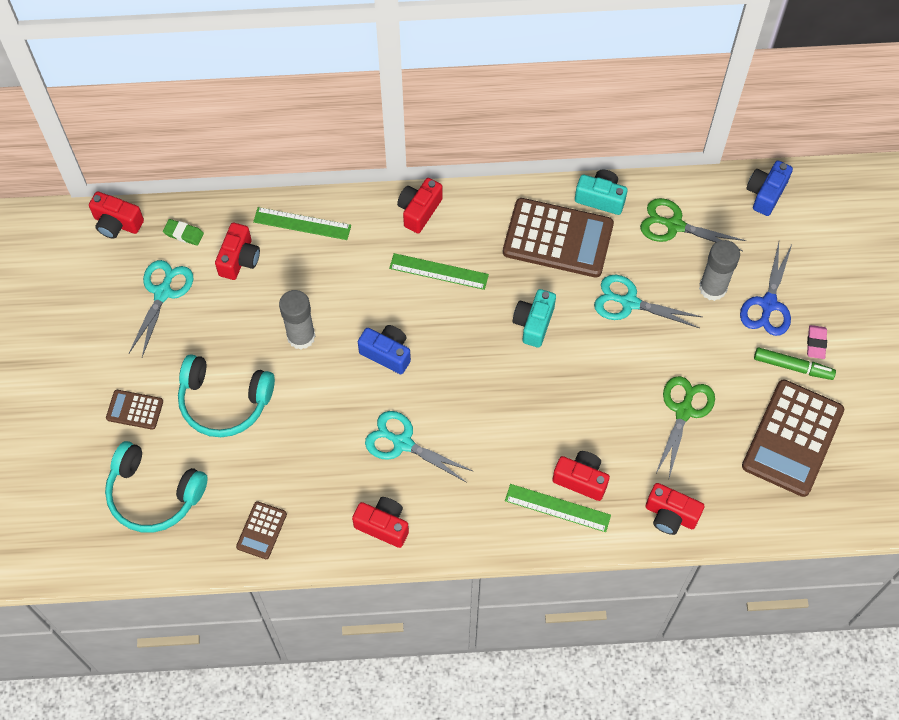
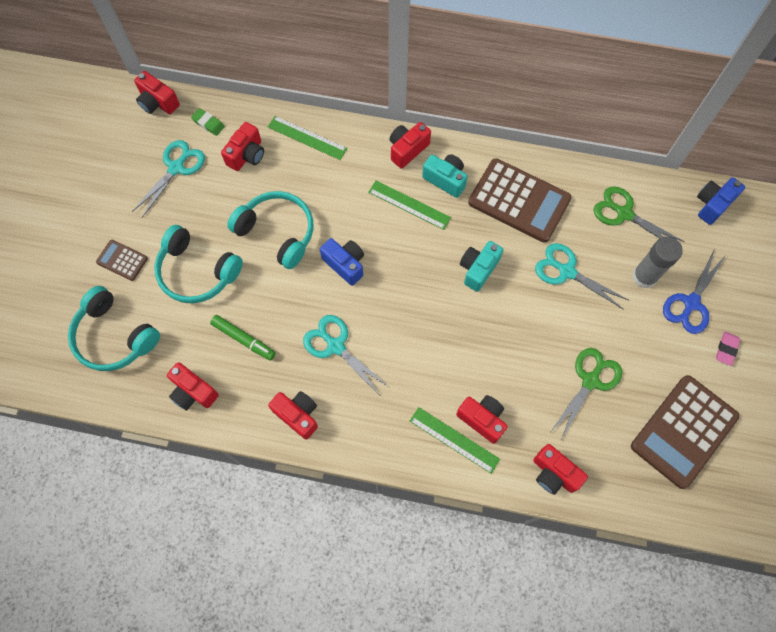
camera: 15 degrees right, 5 degrees up
brown calculator [236,501,287,559] -> red camera [167,362,219,411]
grey glue stick [279,290,316,350] -> turquoise headphones [227,191,313,269]
turquoise camera [575,170,628,215] -> turquoise camera moved to [422,154,468,198]
green marker [754,347,836,380] -> green marker moved to [210,315,276,361]

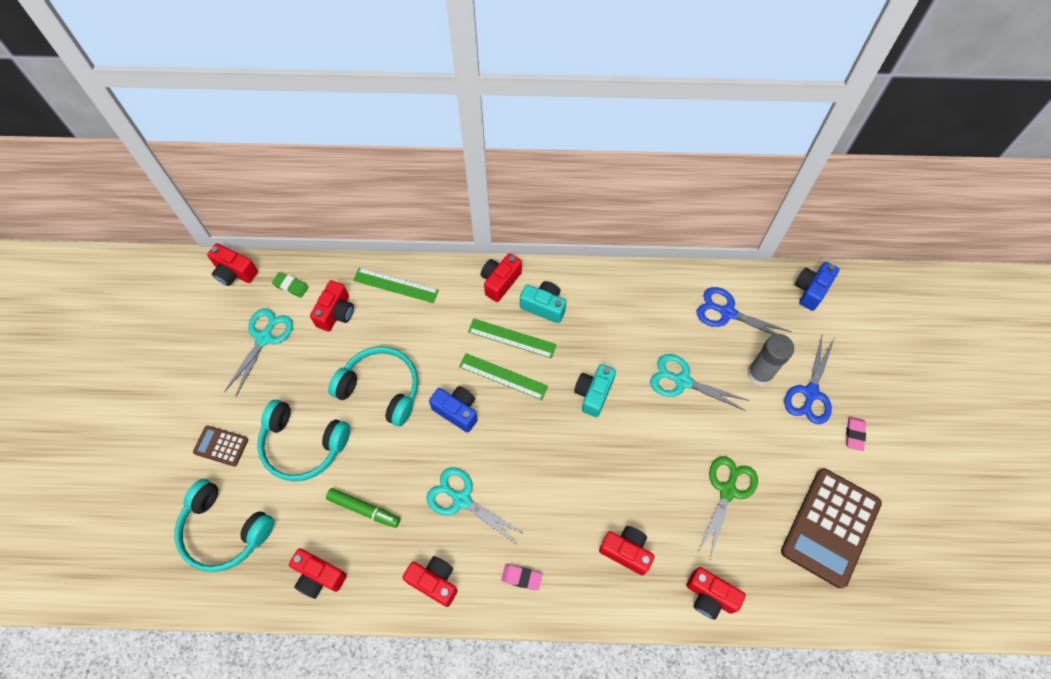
camera: 10 degrees left, 5 degrees down
green ruler [410,407,500,474] -> green ruler moved to [459,353,548,400]
brown calculator [468,158,572,243] -> none
green scissors [593,186,685,242] -> blue scissors [697,287,792,335]
none -> pink eraser [501,564,542,591]

